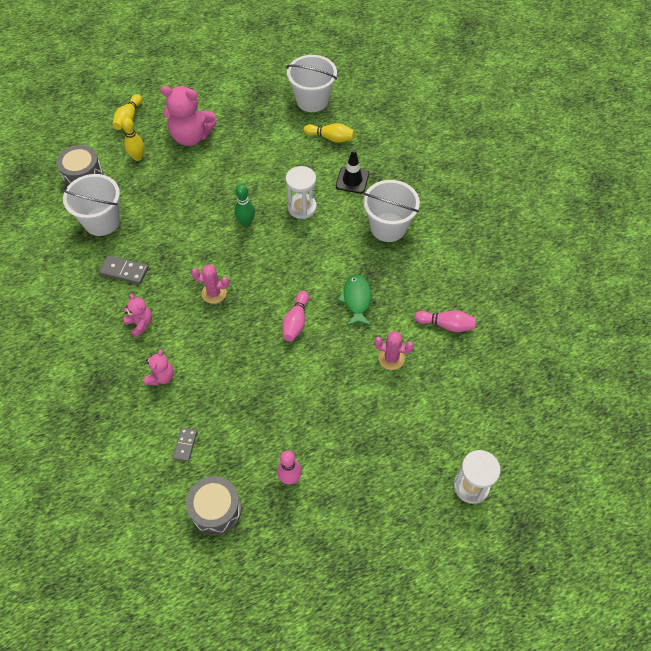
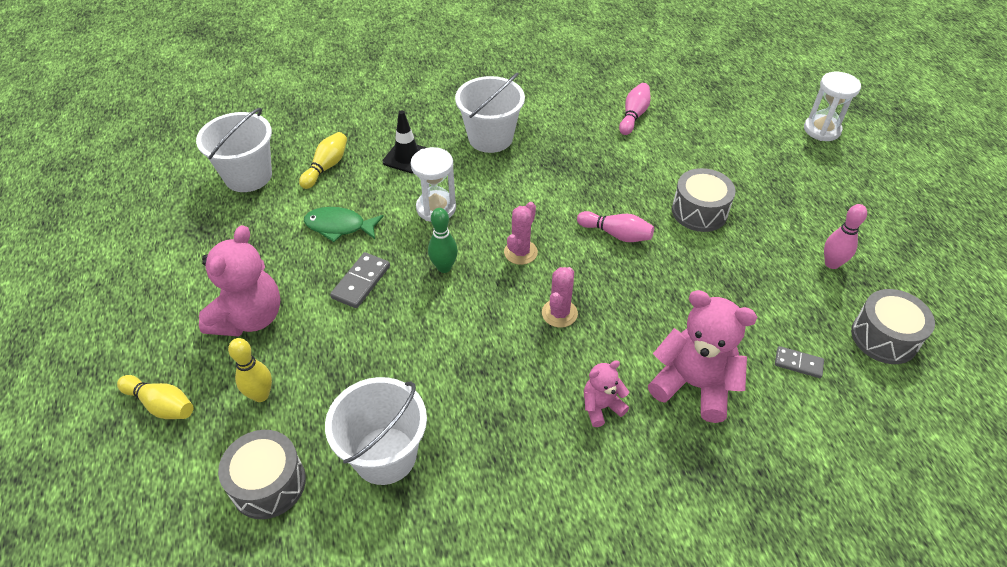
camera: 80 degrees left, 10 degrees down
grey domino [99,255,149,284] -> grey domino moved to [330,252,390,308]
pink teddy bear [144,349,174,385] -> pink teddy bear [648,290,757,423], size x1.91
green fish [337,274,372,326] -> green fish moved to [304,207,384,242]
pink cactus [374,332,414,370] -> pink cactus moved to [504,202,538,265]
none -> grey drum [672,168,736,232]

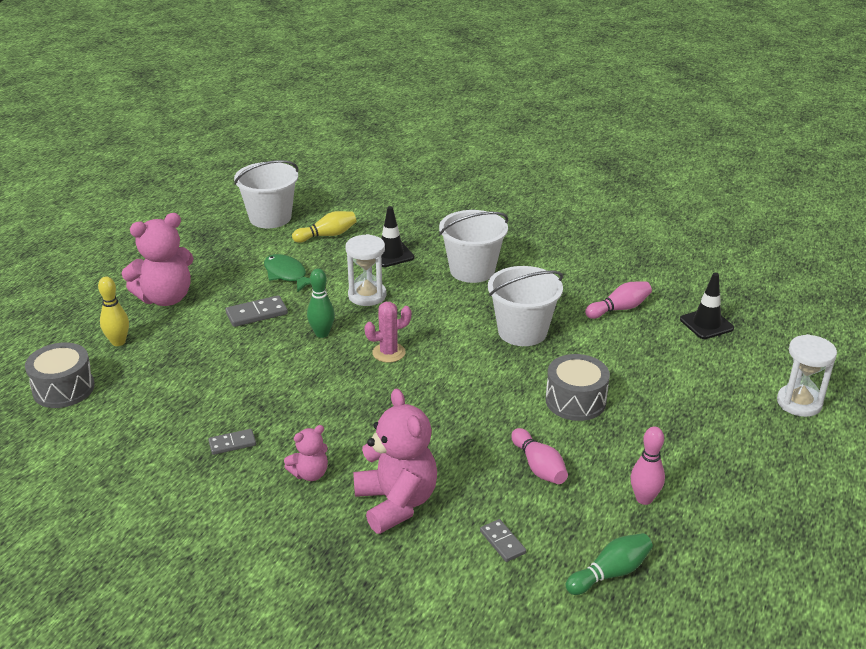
camera: 40 degrees right, 15 degrees down
yellow bowling pin [117,375,193,419] -> none
white bucket [325,377,427,485] -> white bucket moved to [488,266,563,346]
pink cactus [542,267,578,328] -> none
pink bowling pin [577,211,654,242] -> pink bowling pin moved to [511,428,568,484]
pink teddy bear [584,360,629,427] -> pink teddy bear turned 135 degrees clockwise [284,425,328,481]
grey drum [851,289,935,364] -> green bowling pin [565,533,653,595]
none -> grey domino [208,429,256,455]
none -> black traffic cone [680,273,734,339]

